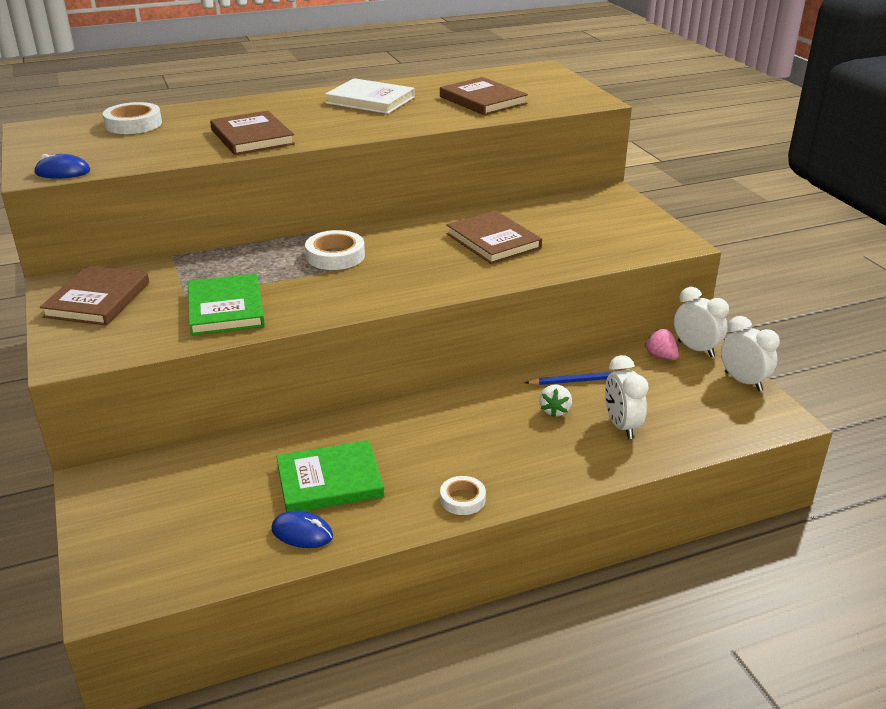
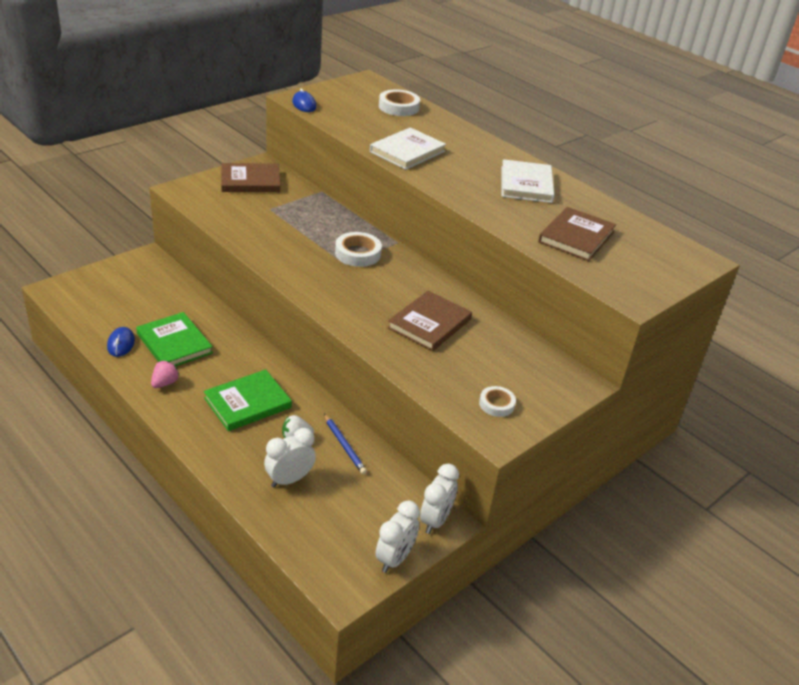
camera: 65 degrees right, 5 degrees up
green book [188,273,265,336] -> green book moved to [204,369,292,431]
brown book [210,111,295,155] -> white book [370,127,446,170]
white tape [440,476,486,515] -> white tape moved to [479,386,516,417]
pink strawberry [645,328,679,360] -> pink strawberry moved to [151,360,180,388]

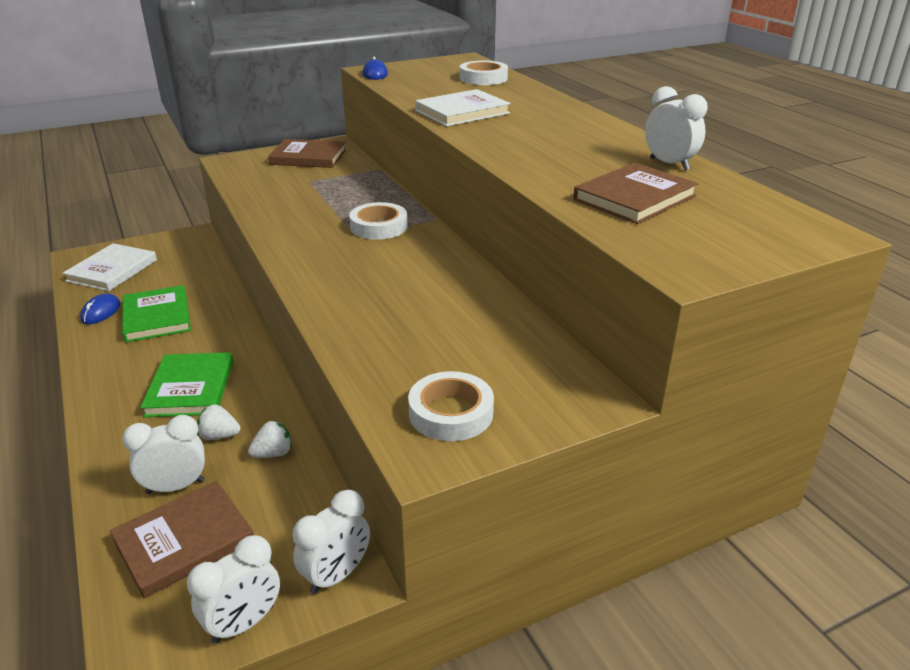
camera: 20 degrees right, 5 degrees down
pink strawberry [151,360,180,388] -> none
green book [204,369,292,431] -> green book turned 75 degrees counterclockwise [140,352,234,417]
blue pencil [324,414,367,475] -> white strawberry [248,420,292,458]
brown book [387,291,472,351] -> brown book moved to [110,481,254,598]
white tape [479,386,516,417] -> white tape [408,371,494,441], size x1.57
white book [501,159,555,203] -> white book moved to [63,243,157,291]
none -> white clock [645,86,708,171]

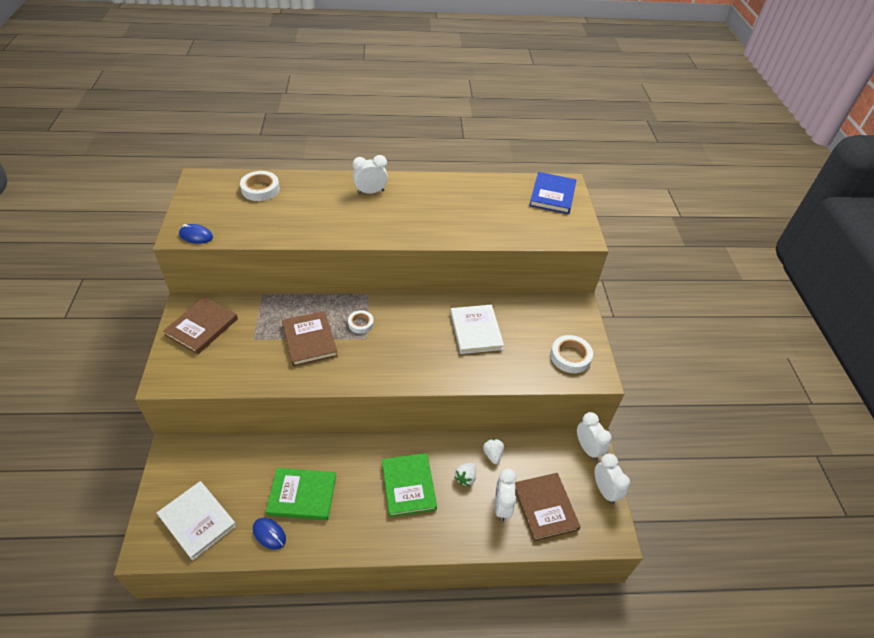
camera: 70 degrees left, 15 degrees up
green book [140,352,234,417] -> green book turned 60 degrees clockwise [382,453,437,517]
white tape [349,202,408,240] -> white tape [348,310,374,334], size x0.64
white book [415,89,511,126] -> white book moved to [450,305,504,354]
brown book [573,163,698,224] -> brown book moved to [282,311,338,367]
white clock [645,86,708,171] -> white clock moved to [353,155,388,194]
none -> blue book [529,172,576,214]

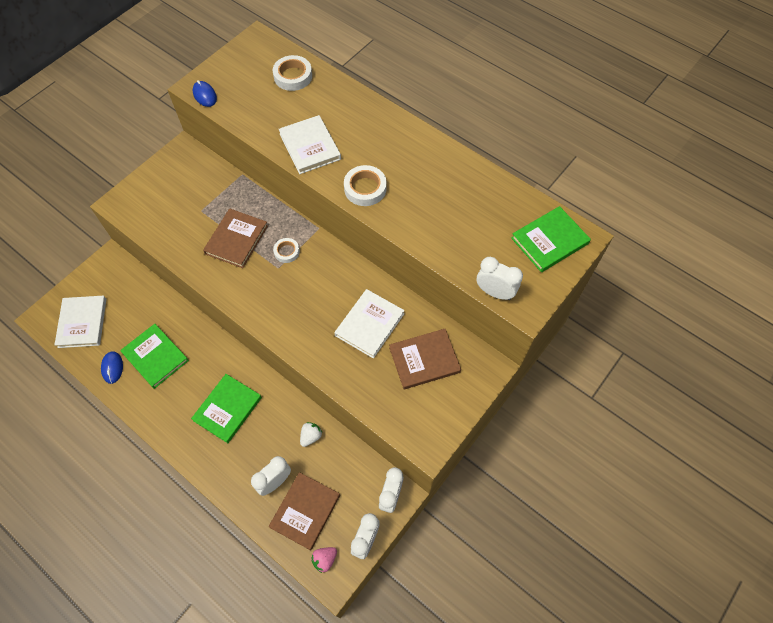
camera: 45 degrees right, 15 degrees up
brown book [163,297,238,355] -> brown book moved to [389,329,461,389]
white clock [353,155,388,194] -> white clock moved to [477,257,523,300]
white strawberry [454,463,476,486] -> none
blue book [529,172,576,214] -> green book [511,206,591,272]
white tape [550,335,593,373] -> white tape moved to [344,165,387,206]
none -> white book [278,115,341,174]
none -> pink strawberry [311,547,337,573]

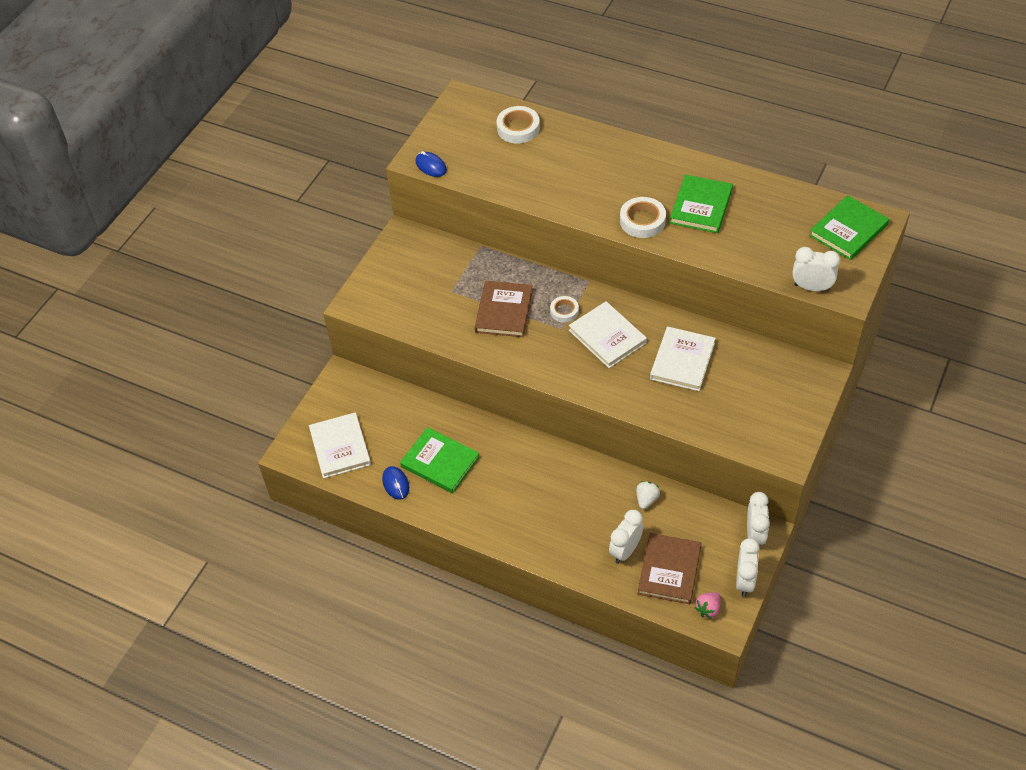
camera: 10 degrees left, 10 degrees down
green book [191,374,262,443] -> green book moved to [670,174,733,233]
white book [278,115,341,174] -> white book moved to [569,301,647,368]
brown book [389,329,461,389] -> none

